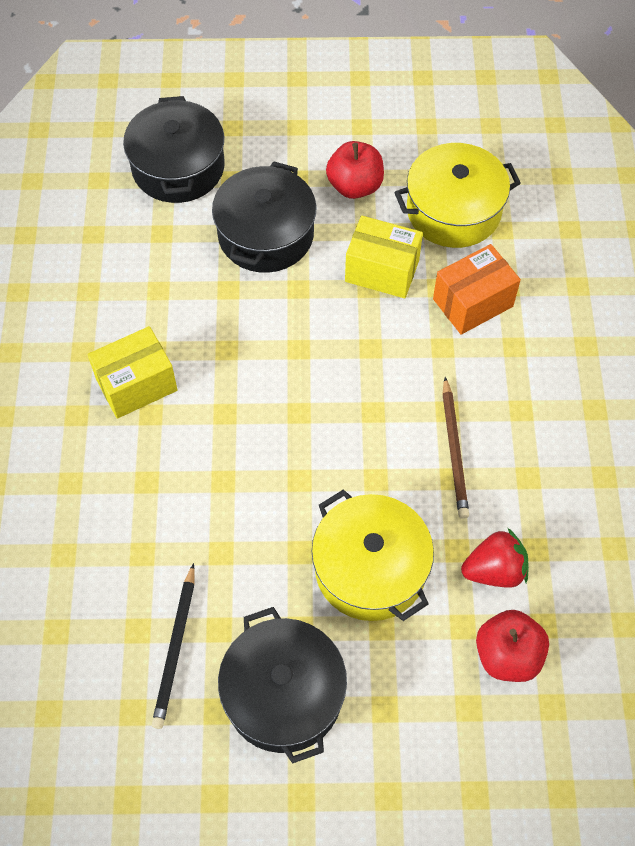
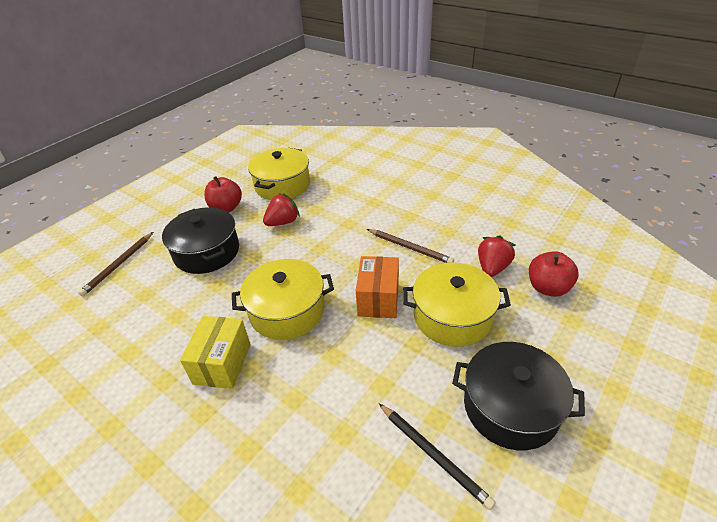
camera: 50 degrees left, 20 degrees down
black pot [123,96,225,203] -> brown pencil [78,232,153,296]
yellow box [345,216,423,298] -> red strawberry [263,193,300,226]
orange box [433,244,521,335] -> orange box moved to [356,256,399,318]
none -> yellow pot [232,259,334,340]

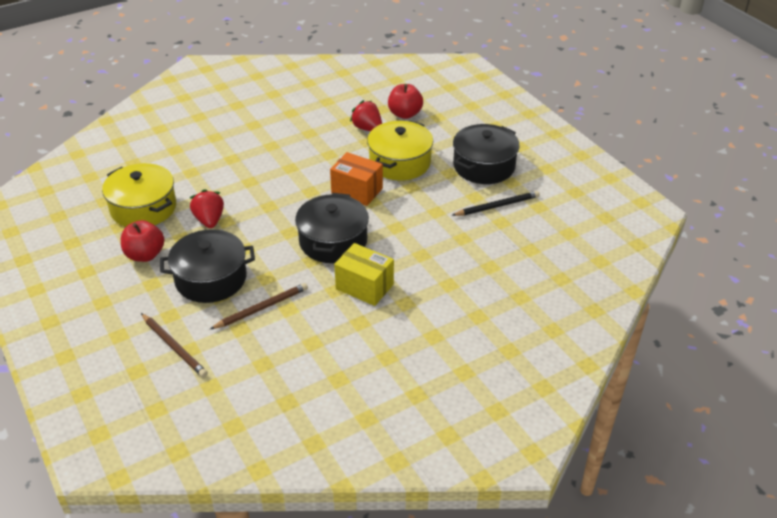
camera: 70 degrees left, 0 degrees up
yellow pot [232,259,334,340] -> black pot [295,193,369,263]
brown pencil [367,229,454,263] -> brown pencil moved to [210,283,308,329]

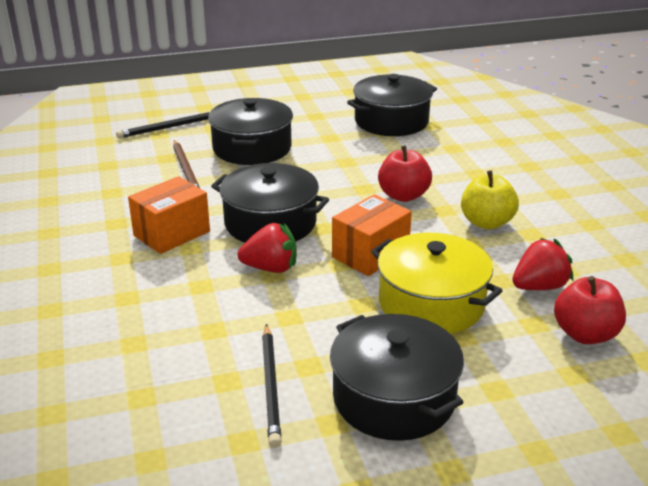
camera: 105 degrees right, 10 degrees down
yellow pot [102,163,176,227] -> black pot [347,74,437,136]
red apple [121,220,164,262] -> red apple moved to [378,145,432,202]
brown pencil [141,313,208,378] -> black pencil [116,112,210,139]
red strawberry [190,189,224,228] -> red strawberry moved to [238,223,297,273]
yellow box [334,243,394,306] -> orange box [128,176,210,254]
none -> yellow apple [461,170,519,229]

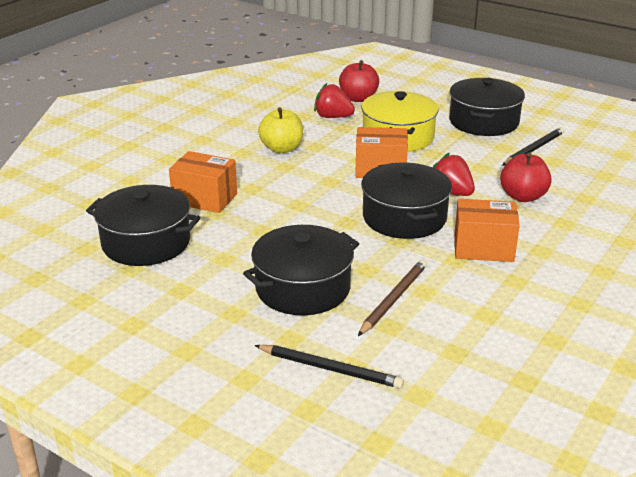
camera: 130 degrees left, 0 degrees up
red apple [378,145,432,202] -> red apple moved to [500,152,552,202]
none -> orange box [169,151,237,213]

